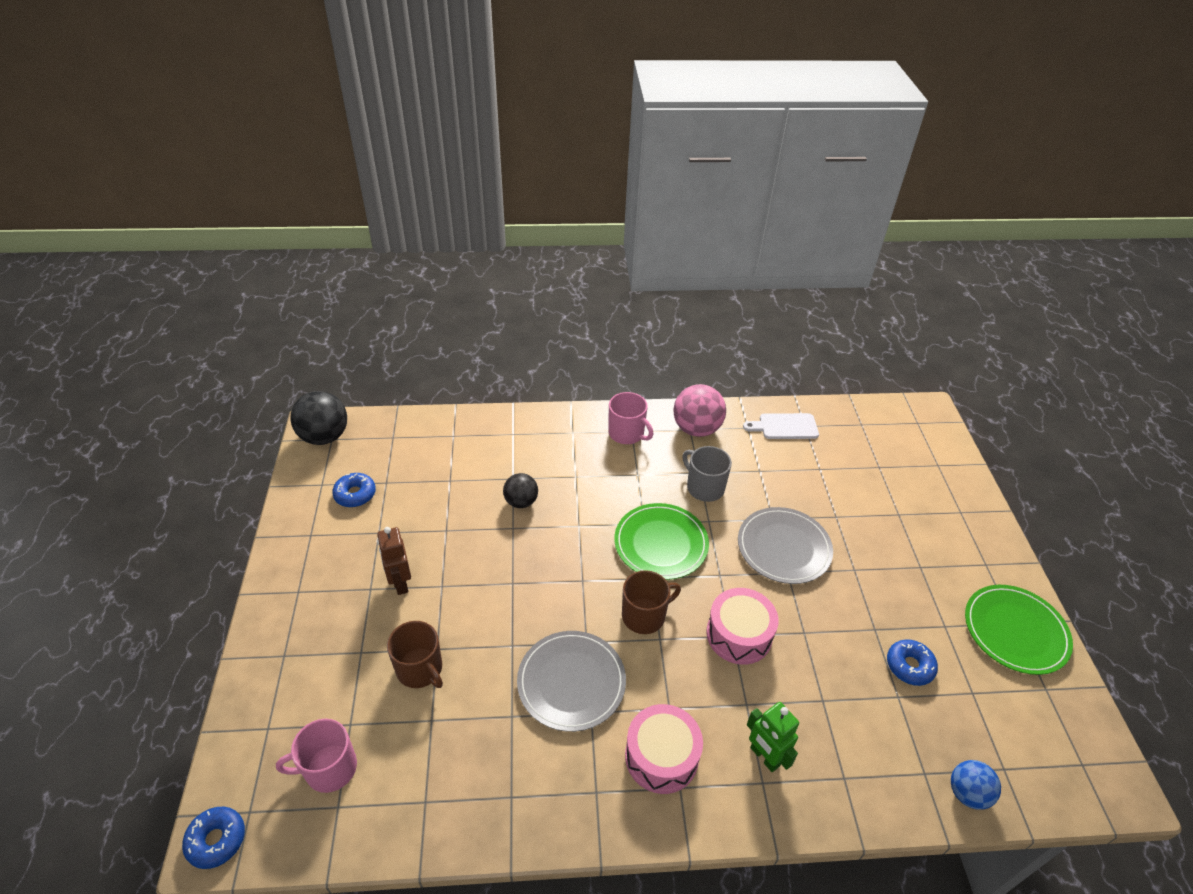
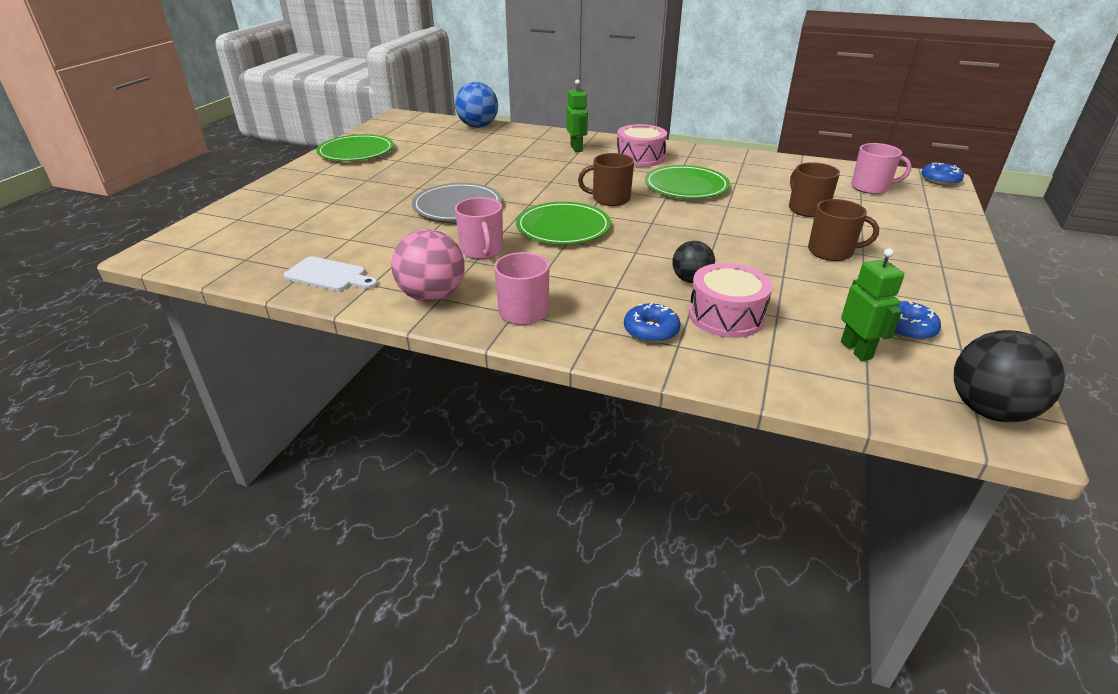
camera: 155 degrees left, 10 degrees down
brown robot [377,527,411,595] -> brown mug [808,199,879,261]
grey plate [517,631,626,732] -> green plate [645,165,730,199]
grey mug [682,446,732,502] -> pink mug [455,197,503,259]
pink drum [706,588,779,665] -> pink drum moved to [689,263,773,338]
blue donut [887,639,938,686] -> blue donut moved to [624,303,681,343]
blue ball [951,760,1001,810] -> blue ball [455,82,498,128], size x1.63
none -> green robot [841,248,904,361]

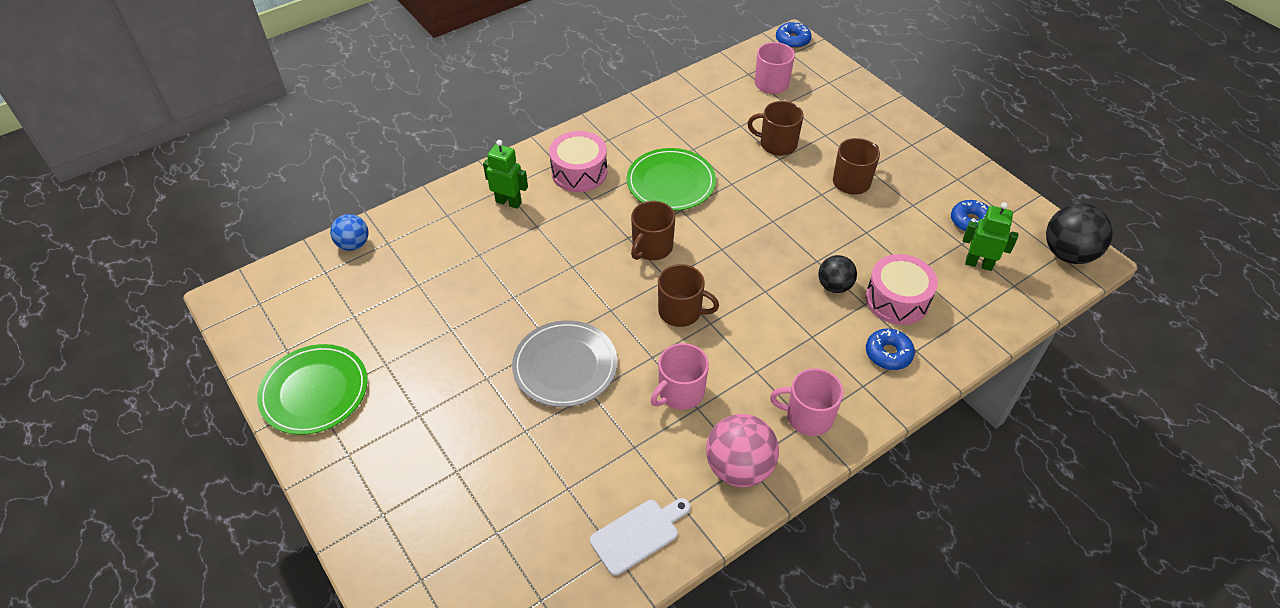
camera: 55 degrees left, 15 degrees up
blue ball [455,82,498,128] -> blue ball [330,214,368,251], size x0.62
pink mug [455,197,503,259] -> pink mug turned 120 degrees clockwise [651,343,709,410]
green plate [516,202,611,244] -> brown mug [658,264,719,327]

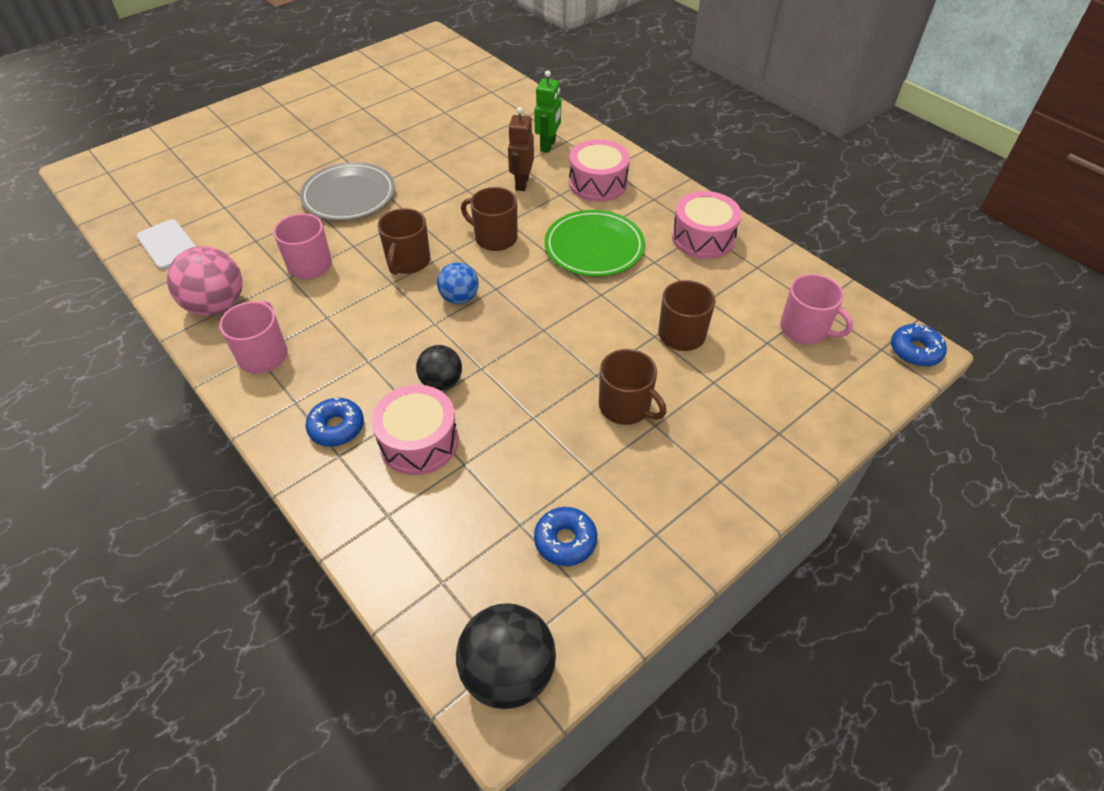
camera: 85 degrees right, 0 degrees up
green plate [257,344,368,435] -> none
blue ball [330,214,368,251] -> blue ball moved to [437,262,479,304]
green robot [963,202,1019,271] -> none
none -> brown robot [508,107,534,191]
none -> pink drum [672,191,742,259]

